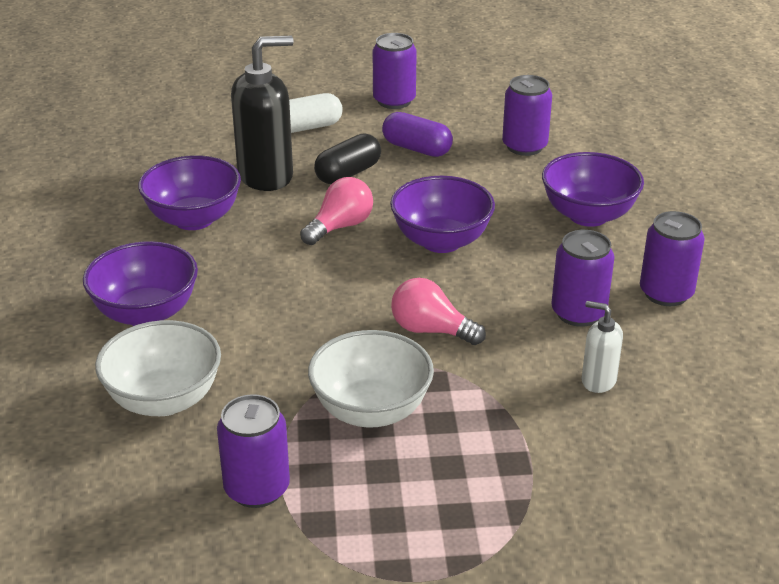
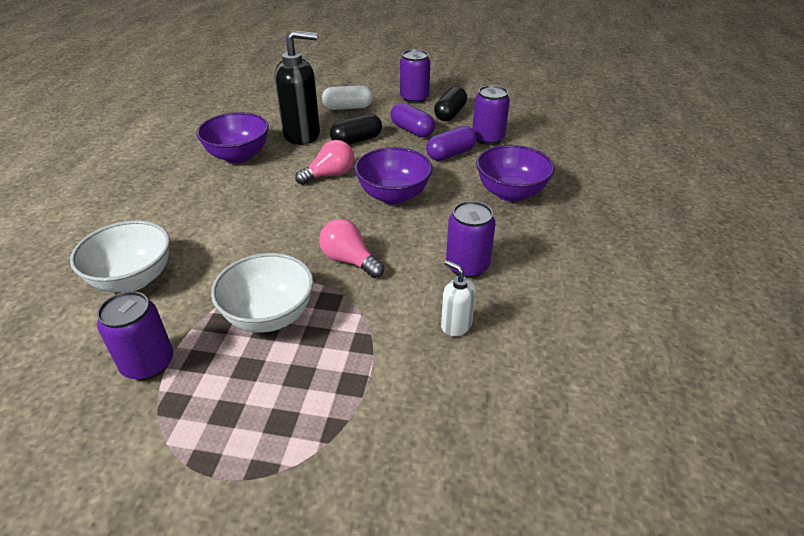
camera: 15 degrees right, 5 degrees up
purple bowl [83,241,198,326] -> none
purple can [640,211,705,306] -> none
none -> purple capsule [426,126,477,161]
none -> black capsule [434,86,467,121]

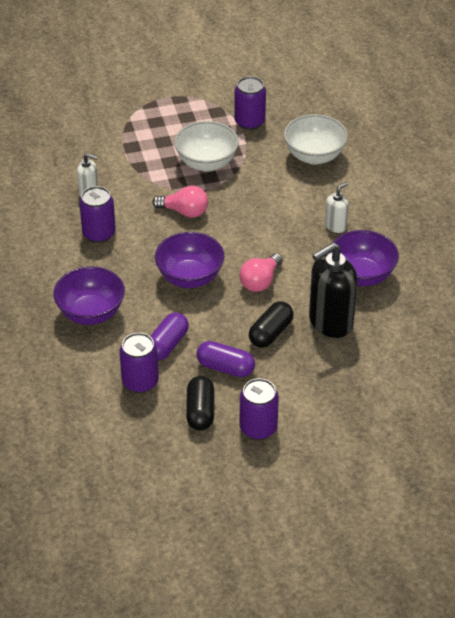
camera: 155 degrees right, 5 degrees up
white capsule [322,85,373,110] -> none
none -> white soap dispenser [325,182,348,233]

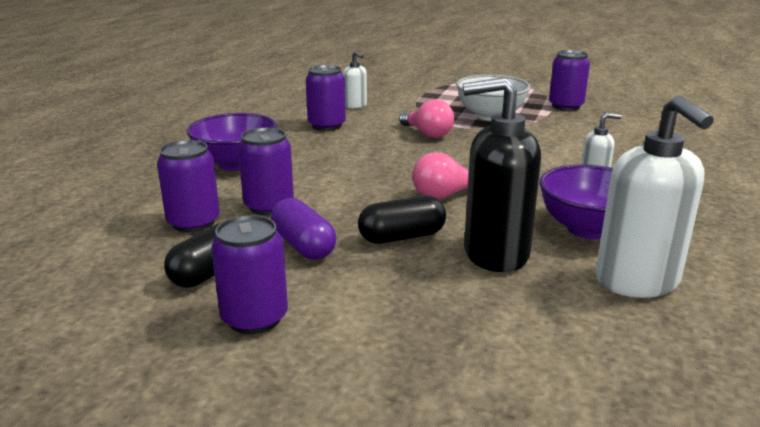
camera: 35 degrees right, 20 degrees down
purple capsule [150,313,189,361] -> purple can [238,127,294,215]
purple bowl [155,232,224,288] -> none
white bowl [284,114,348,165] -> none
none -> white soap dispenser [595,95,714,298]

